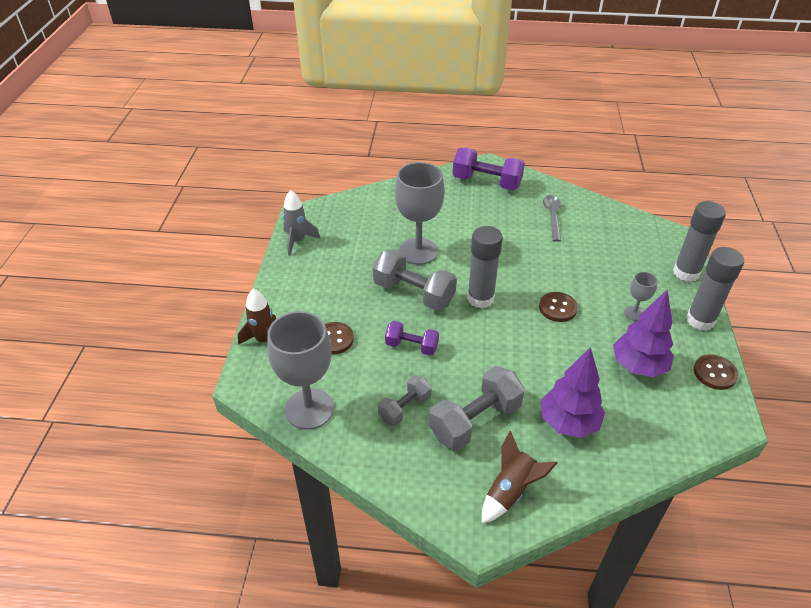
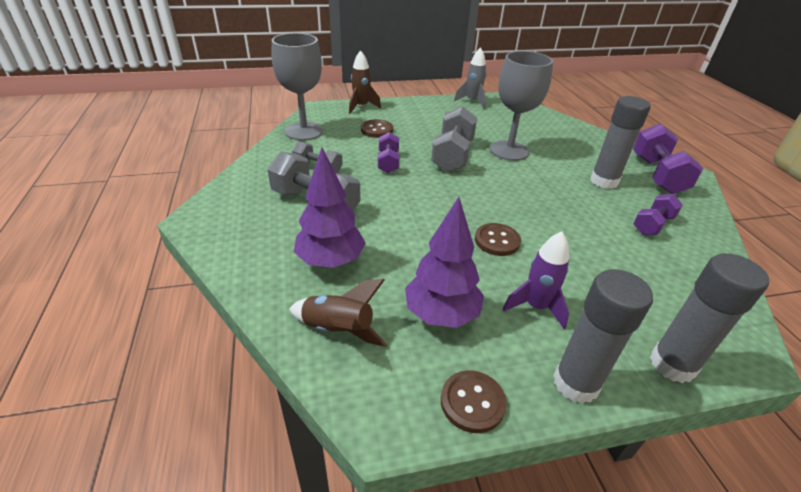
camera: 70 degrees right, 5 degrees down
grey glue stick [467,226,503,309] -> grey glue stick moved to [590,96,651,189]
brown rocket [482,431,557,523] -> brown rocket moved to [289,279,387,347]
grey spoon [543,195,561,242] -> purple dumbbell [633,194,683,235]
grey goblet [624,272,658,321] -> purple rocket [503,232,569,329]

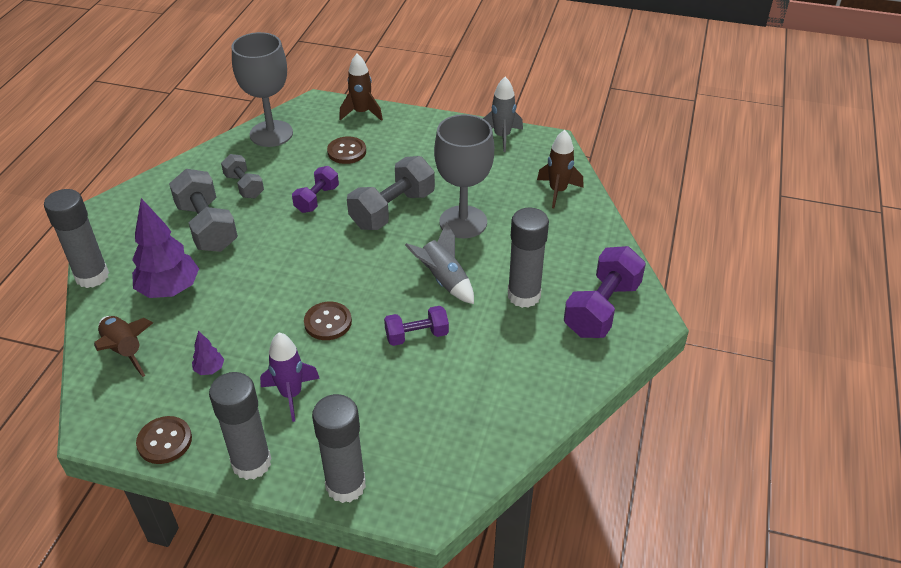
camera: 30 degrees right, 5 degrees up
purple tree [405,197,484,328] -> purple tree [192,331,224,375], size x0.45
purple dumbbell [633,194,683,235] -> purple dumbbell moved to [384,306,449,346]
none -> grey glue stick [44,189,109,288]
none -> grey rocket [405,222,474,304]
none -> brown rocket [537,130,584,208]

